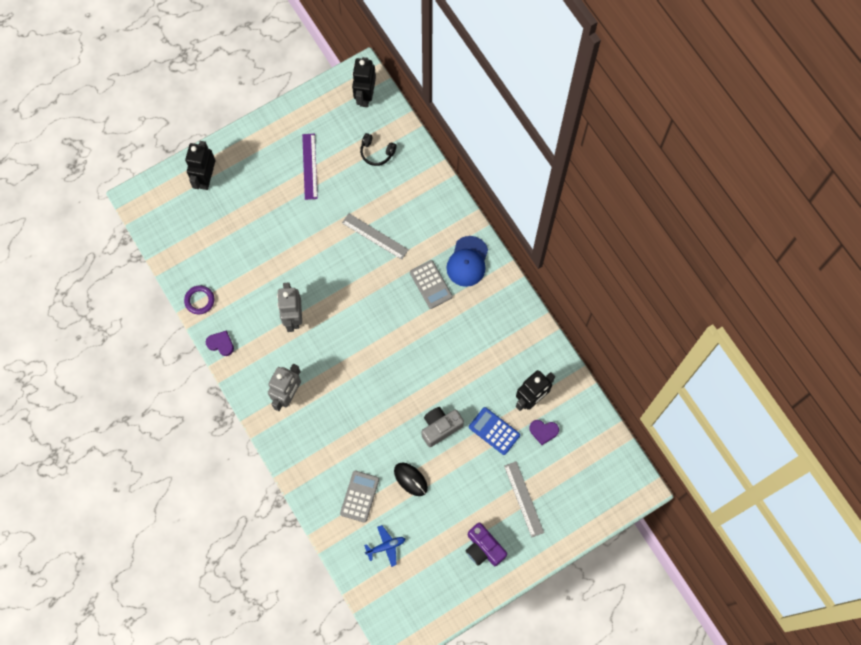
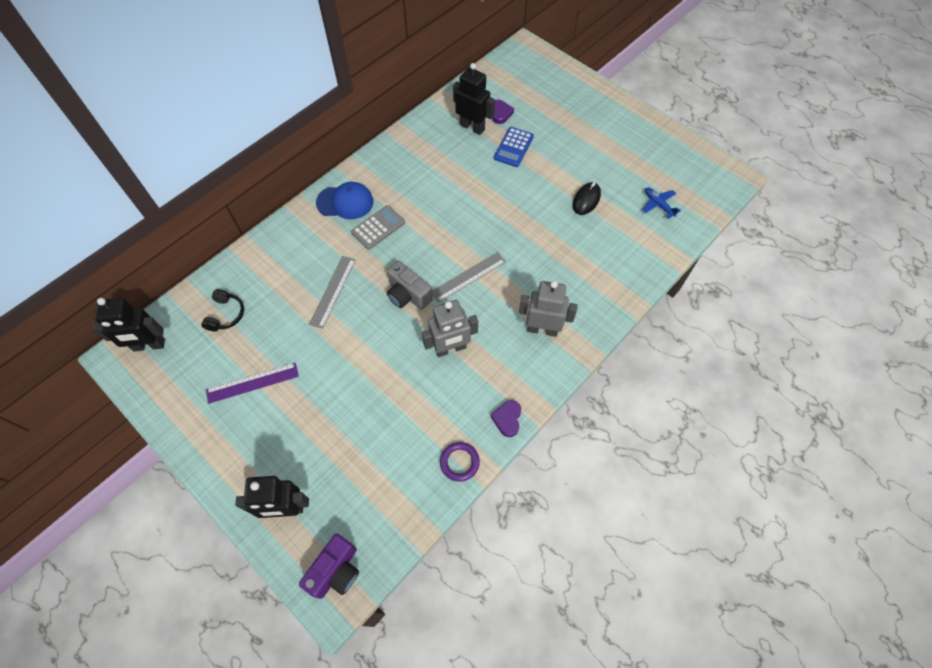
camera: 105 degrees left, 10 degrees down
grey calculator [340,471,379,523] -> none
grey camera [422,407,464,447] -> grey camera moved to [387,261,433,310]
purple camera [466,522,507,566] -> purple camera moved to [299,534,359,599]
grey ruler [504,461,544,537] -> grey ruler moved to [432,252,506,303]

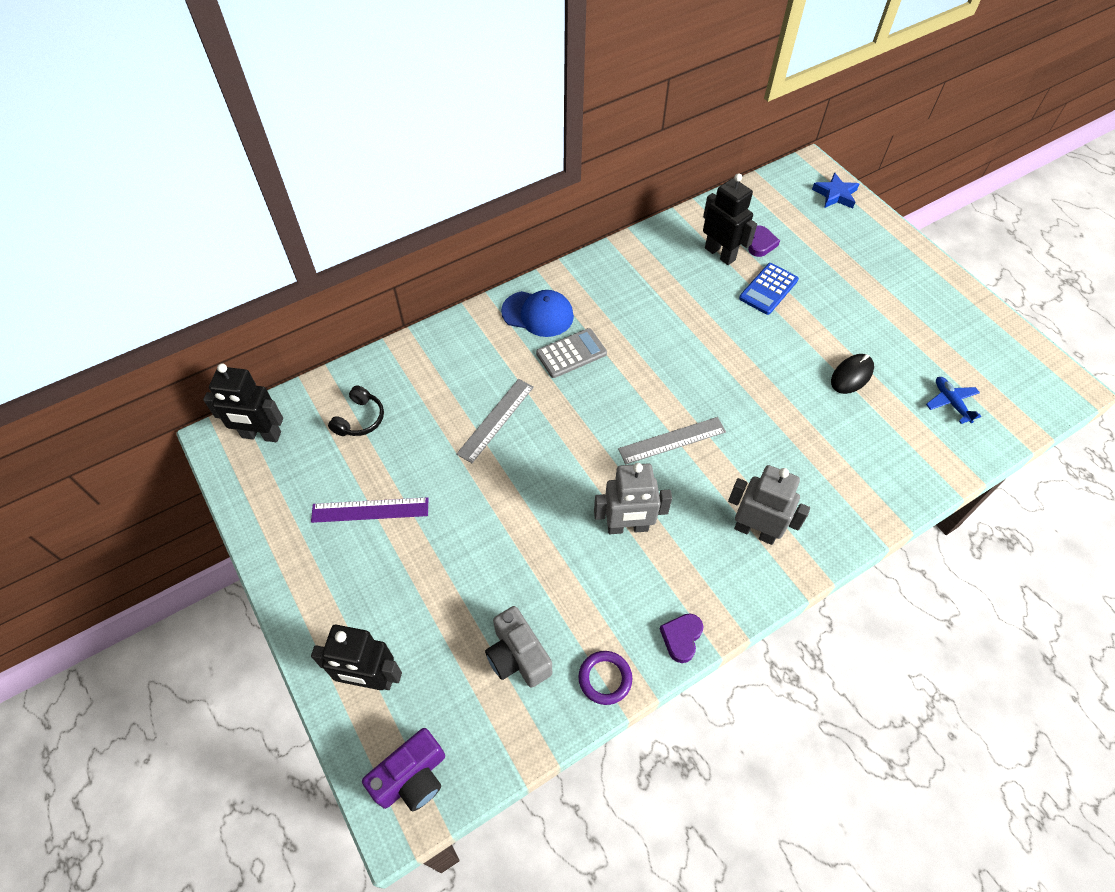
camera: 15 degrees right, 5 degrees down
grey camera [387,261,433,310] -> grey camera moved to [485,606,552,688]
none -> blue star [812,172,859,208]

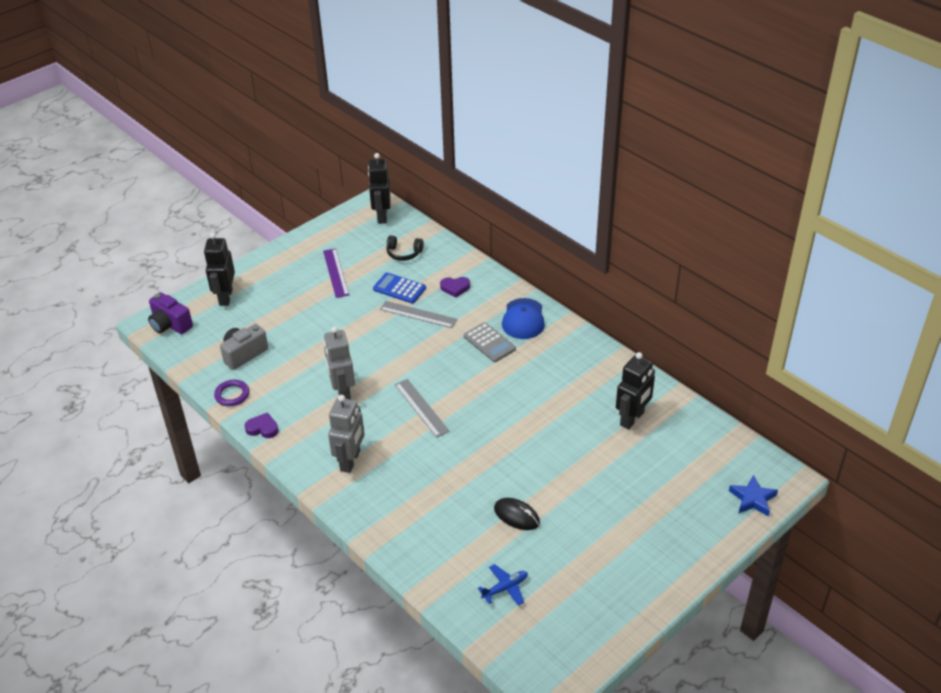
camera: 80 degrees right, 15 degrees down
blue calculator [739,263,799,315] -> blue calculator moved to [373,272,426,303]
purple heart [748,225,780,257] -> purple heart moved to [440,277,470,298]

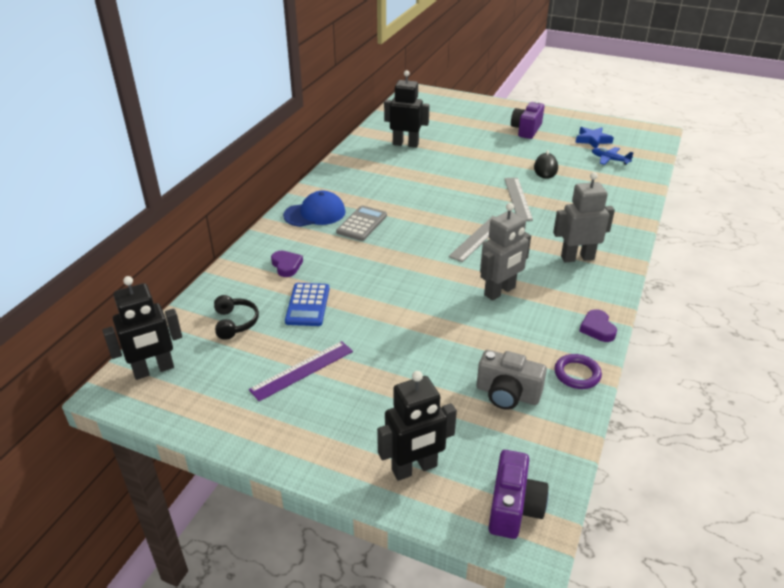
camera: 115 degrees left, 5 degrees down
grey ruler [380,301,457,328] -> grey ruler moved to [504,178,533,221]
blue star [729,475,778,517] -> blue star moved to [575,127,614,148]
none -> purple camera [511,101,544,139]

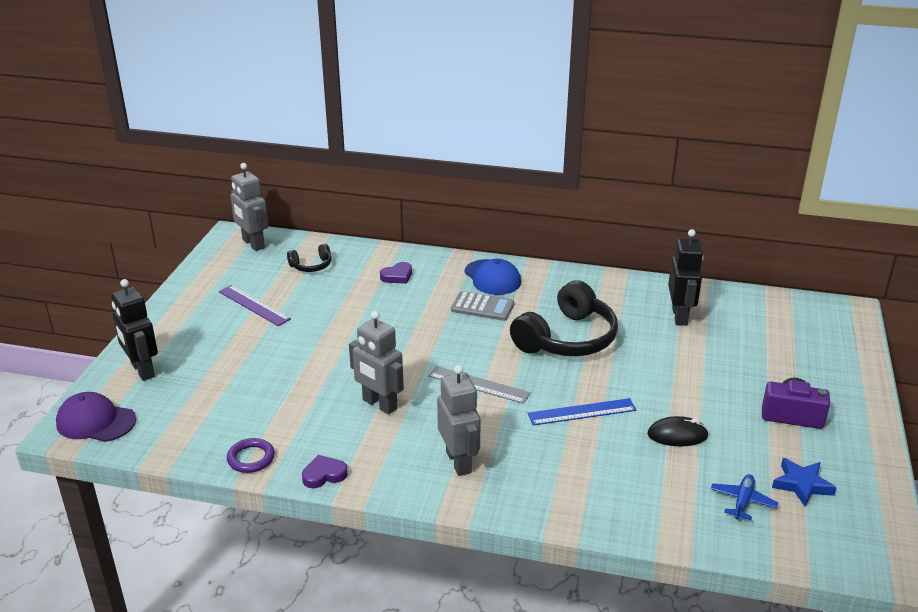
camera: 80 degrees right, 5 degrees down
black robot [103,276,182,380] -> grey robot [230,163,268,251]
blue calculator [285,283,329,326] -> none
grey camera [477,350,547,410] -> none
purple camera [489,450,549,539] -> purple cap [56,392,136,442]
grey ruler [504,178,533,221] -> blue ruler [528,398,636,425]
none -> black headphones [510,280,618,356]

